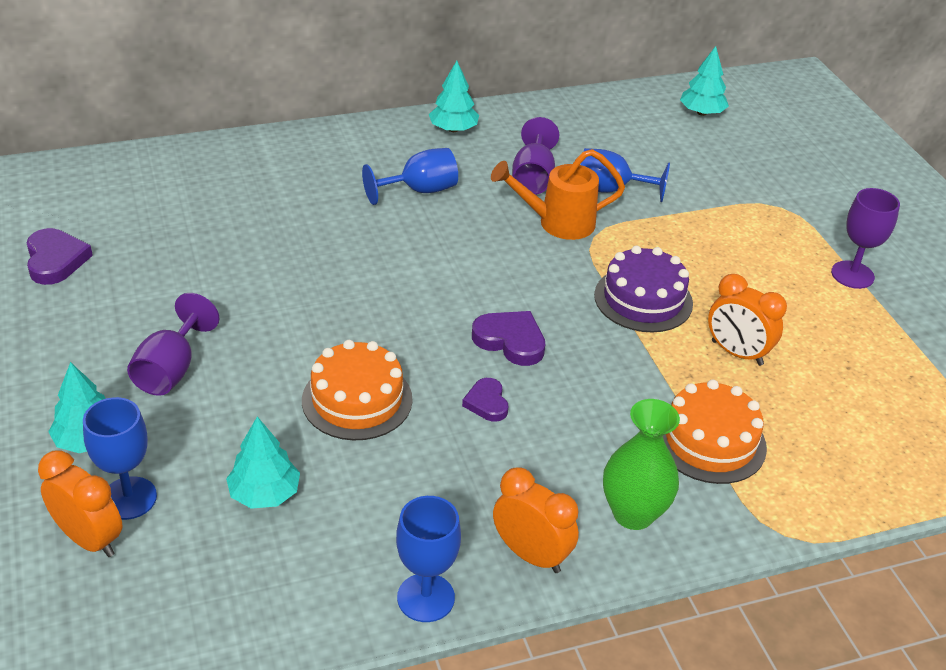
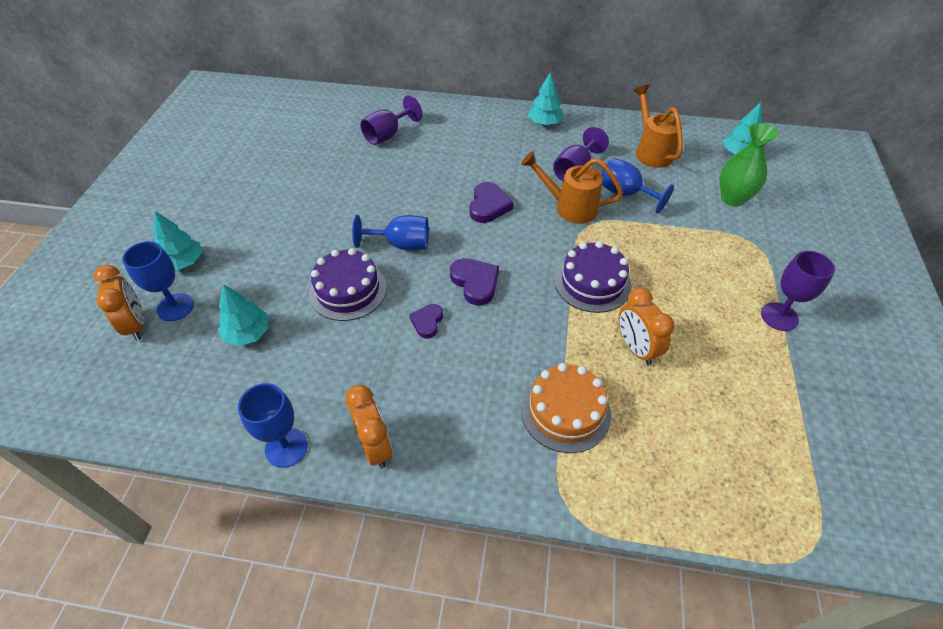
camera: 30 degrees right, 10 degrees up
purple heart [26,228,93,285] -> purple heart moved to [470,182,514,223]
purple goblet [127,293,220,396] -> purple goblet moved to [360,95,422,145]
orange cake [302,340,413,440] -> purple cake [309,248,387,321]
blue goblet [362,148,458,205] -> blue goblet moved to [352,215,429,250]
green vase [603,399,680,530] -> green vase moved to [720,123,779,207]
none -> orange watering can [633,85,683,168]

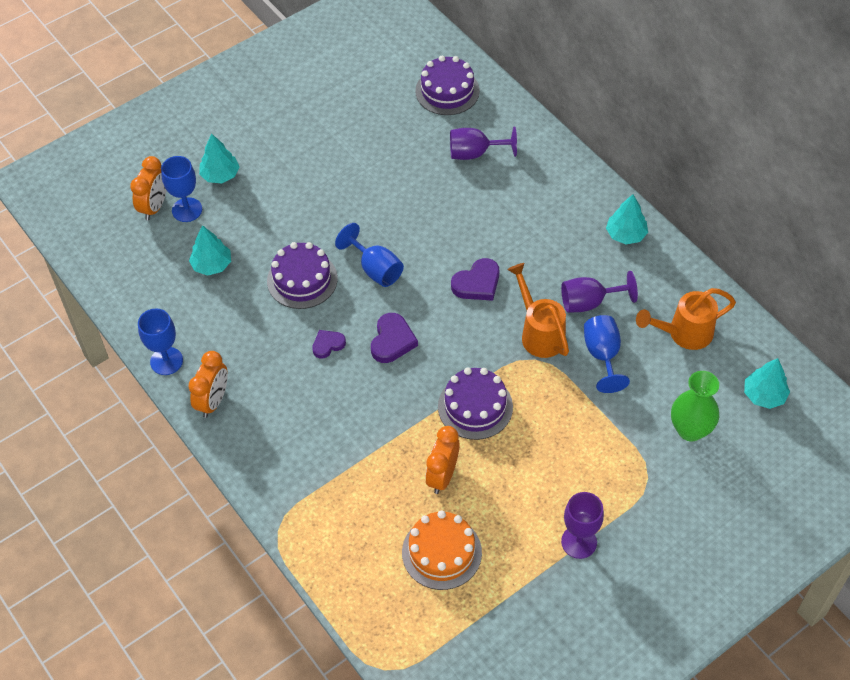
camera: 45 degrees right, 5 degrees up
orange cake [521,363,611,453] -> orange cake moved to [402,510,482,590]
orange watering can [633,85,683,168] -> orange watering can turned 135 degrees counterclockwise [636,288,736,350]
none -> purple cake [415,56,480,115]

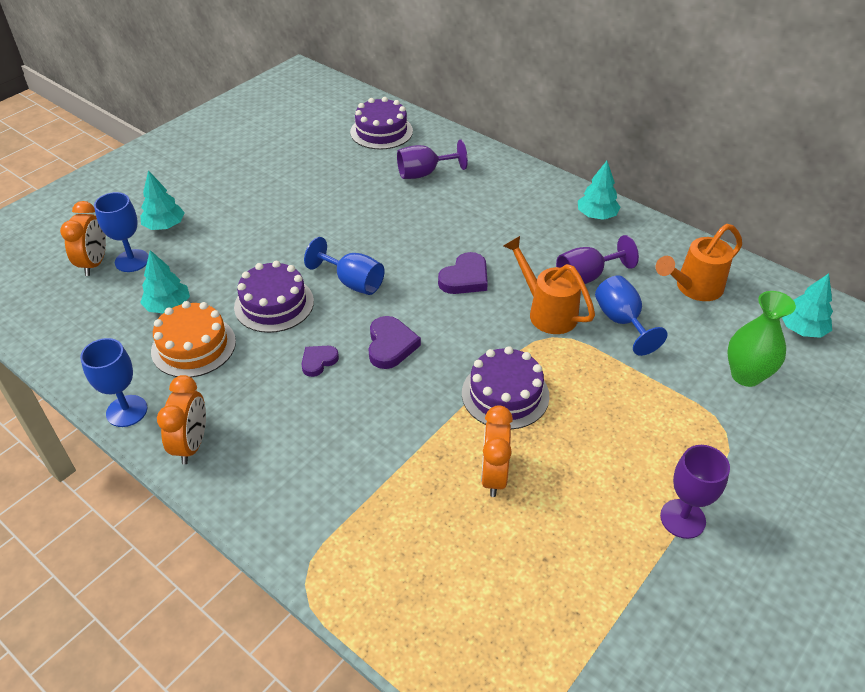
camera: 15 degrees left, 10 degrees down
orange cake [402,510,482,590] -> orange cake moved to [151,301,236,378]

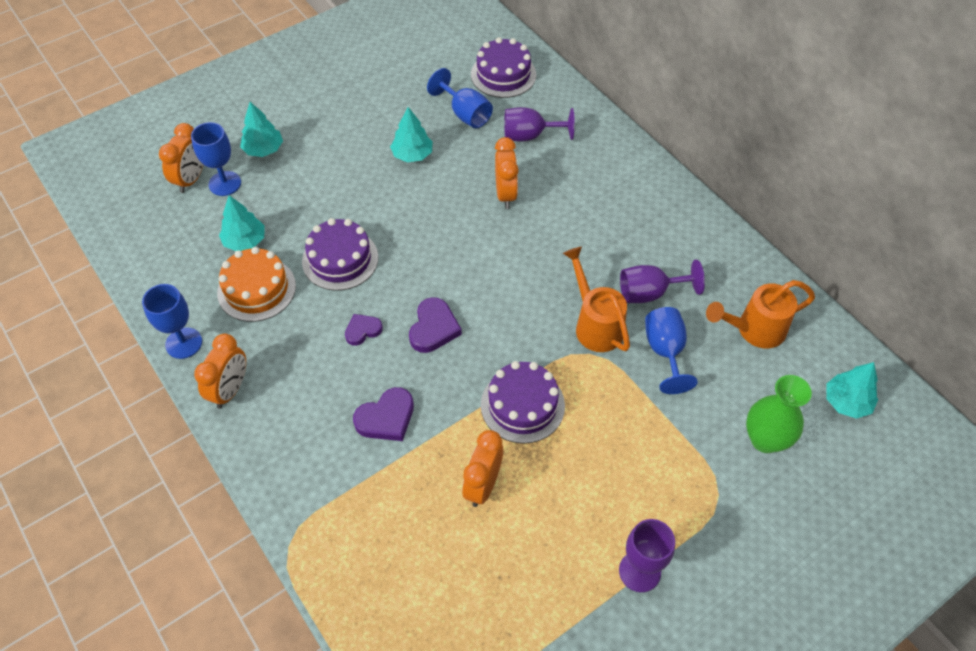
camera: 15 degrees right, 10 degrees up
blue goblet [304,237,385,295] -> blue goblet moved to [427,68,493,128]
purple heart [438,252,488,294] -> purple heart moved to [353,387,414,441]
turquoise tree [578,161,621,220] -> turquoise tree moved to [390,107,432,162]
none -> orange clock [495,137,519,209]

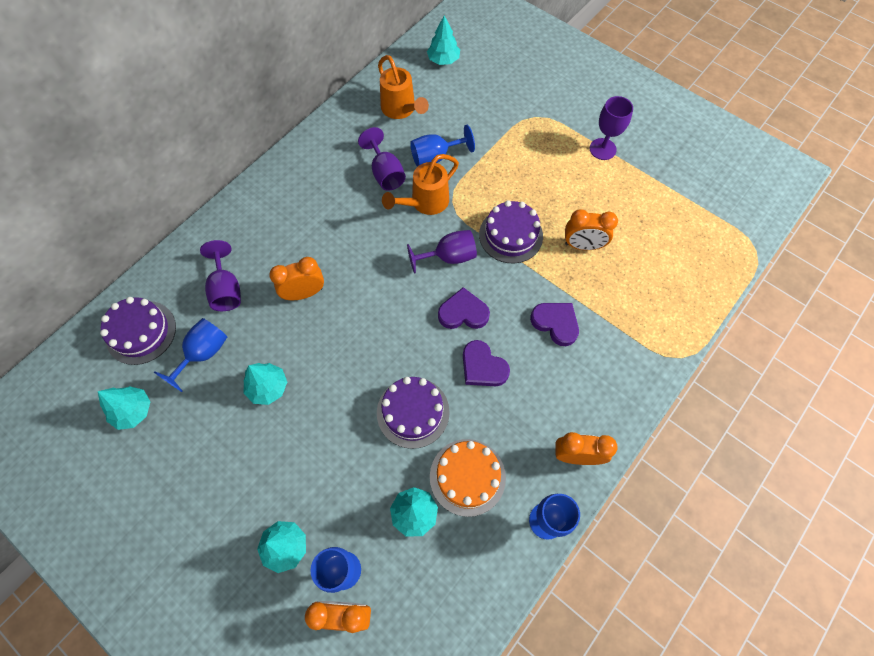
camera: 105 degrees left, 10 degrees up
purple heart [345,314,383,346] -> purple heart [463,340,510,386], size x1.55
green vase [746,375,812,453] -> none
none -> turquoise tree [98,386,151,430]
none -> purple goblet [407,230,477,274]

